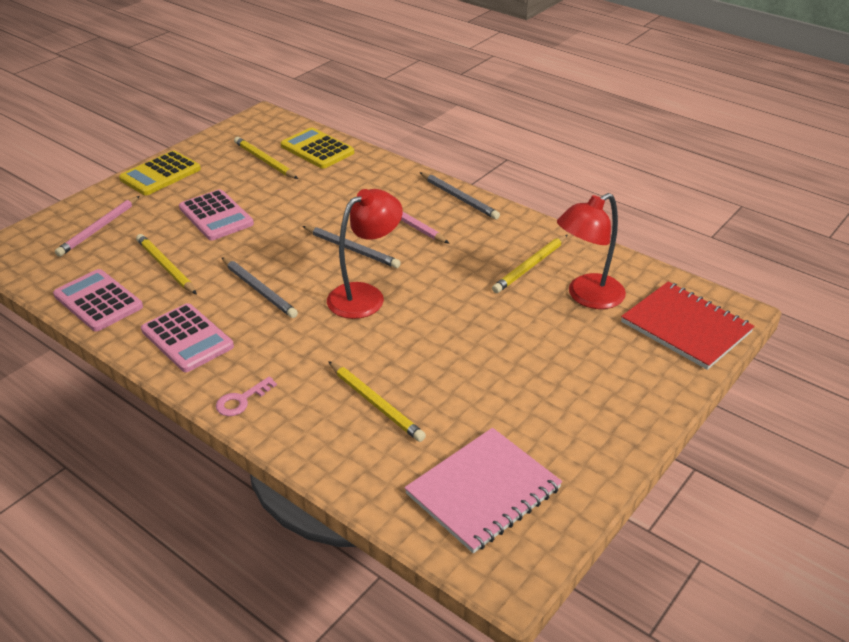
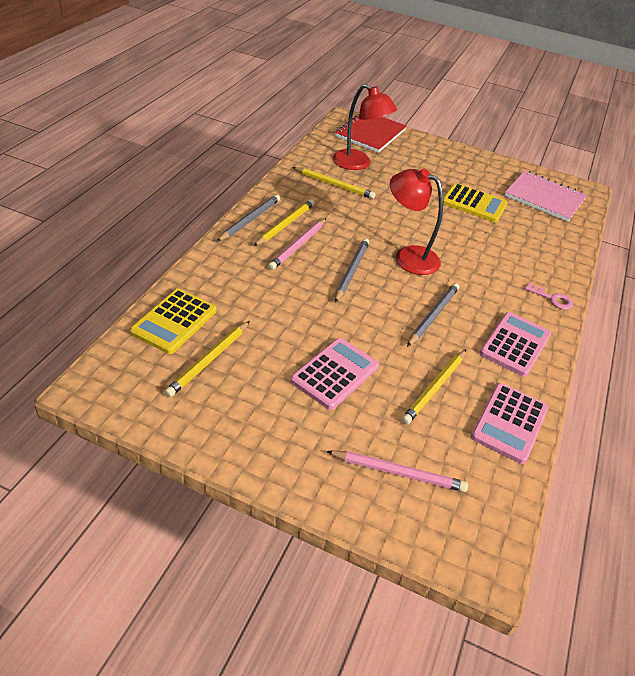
camera: 110 degrees left, 5 degrees up
yellow calculator [119,150,201,195] -> yellow calculator moved to [443,183,508,222]
yellow pencil [328,361,426,442] -> yellow pencil moved to [254,199,315,246]

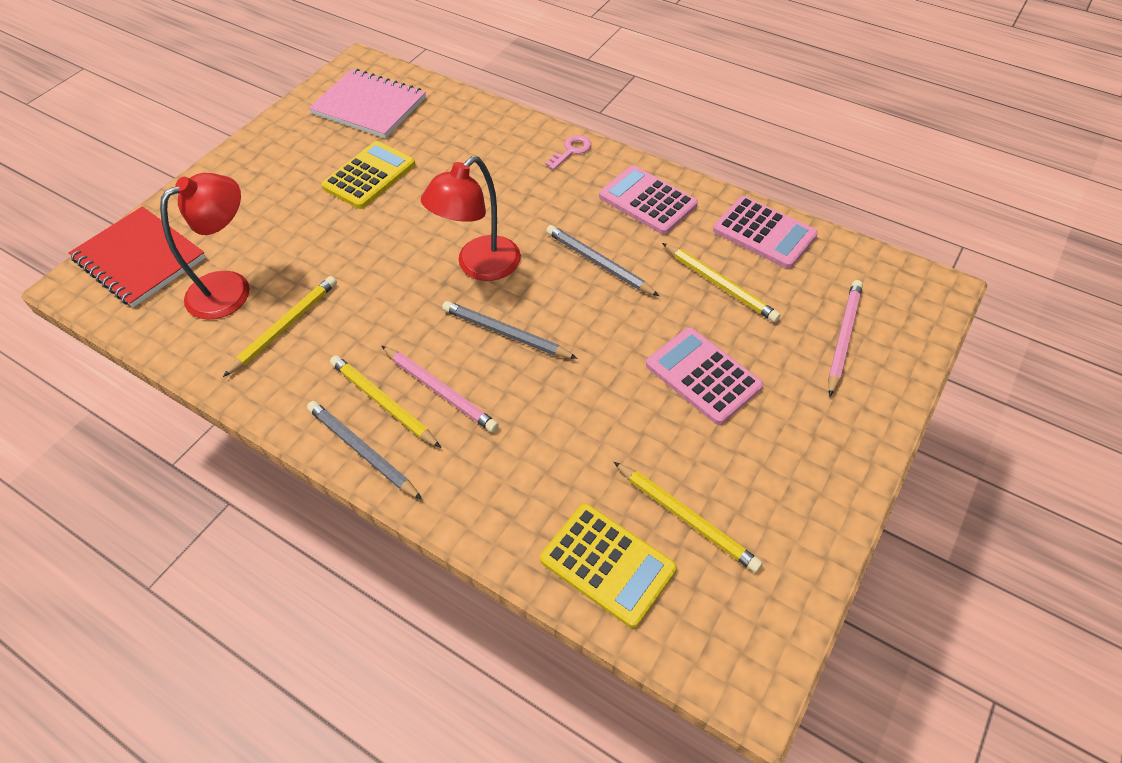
camera: 75 degrees left, 10 degrees up
pink notebook [504,171,587,222] -> pink notebook turned 75 degrees clockwise [309,69,426,138]

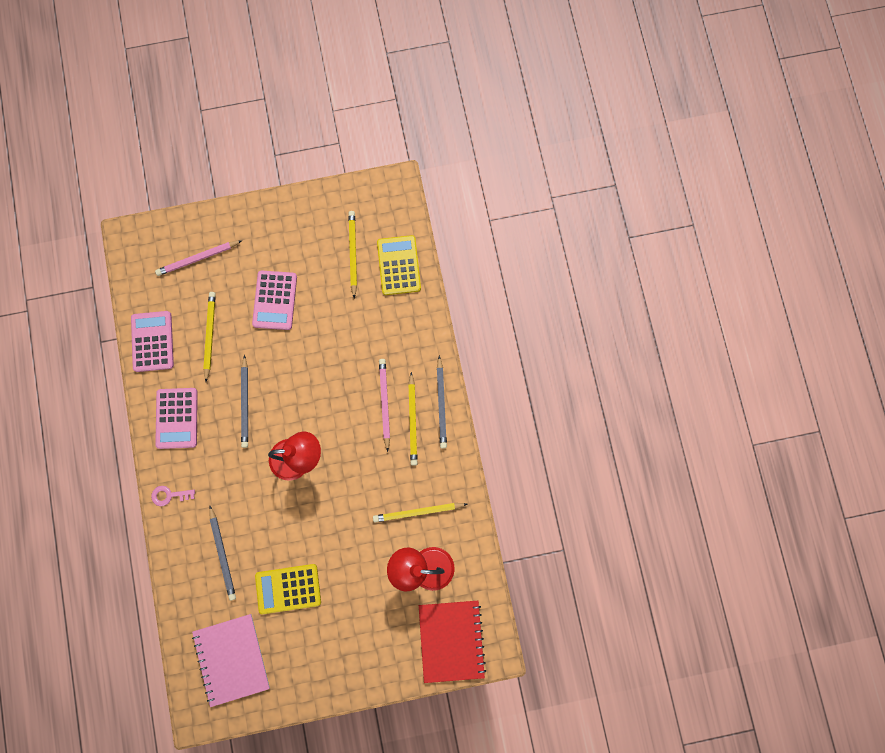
camera: 135 degrees left, 25 degrees up
grey pencil [442,301,578,359] -> grey pencil moved to [209,506,236,601]

